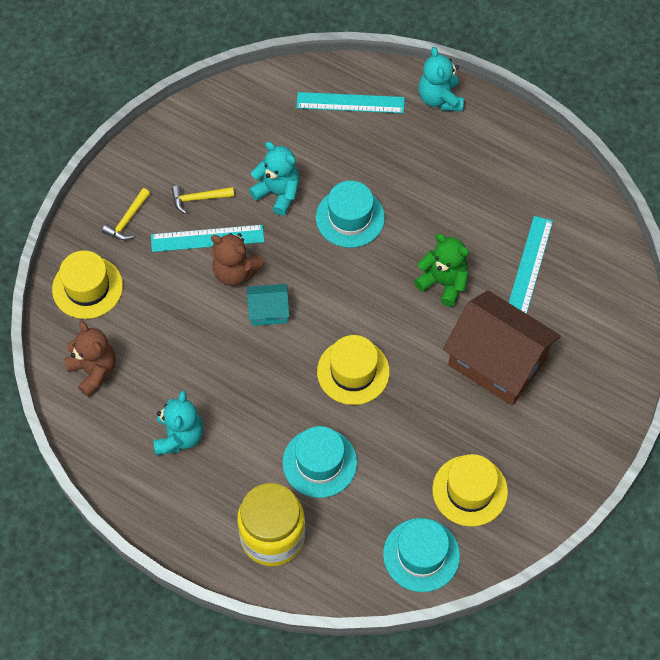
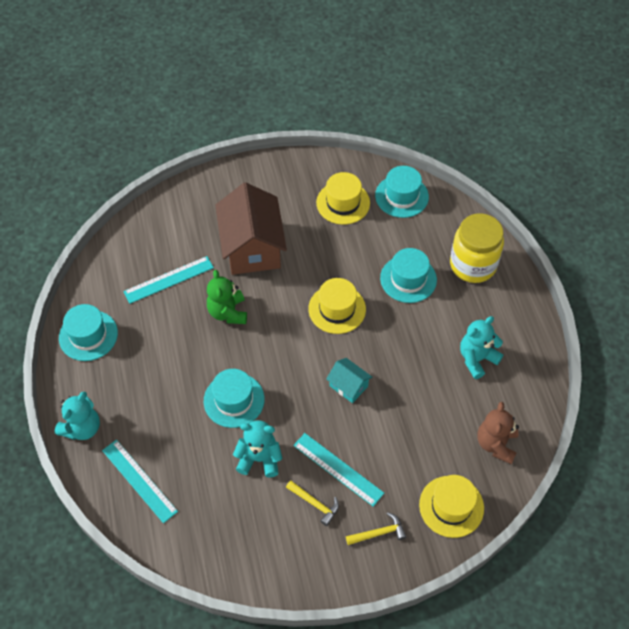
camera: 135 degrees left, 5 degrees down
brown teddy bear [211,233,265,286] -> none
turquoise teddy bear [249,142,300,216] -> turquoise teddy bear turned 105 degrees clockwise [233,420,283,478]
none -> turquoise hat [59,304,118,361]

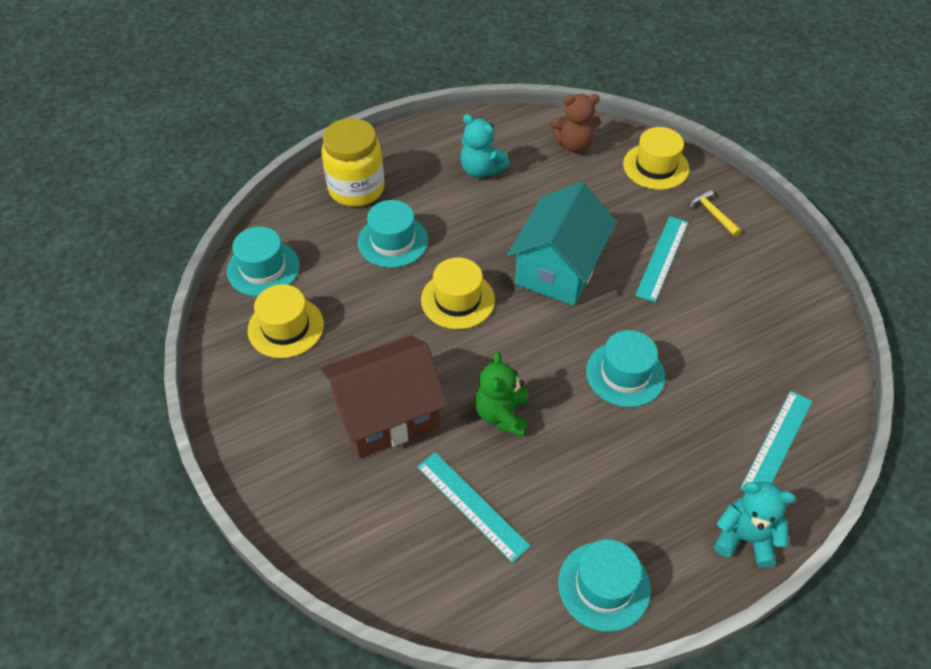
camera: 105 degrees left, 5 degrees down
green teddy bear [207,270,247,324] -> green teddy bear turned 120 degrees clockwise [475,352,529,437]
turquoise teddy bear [233,420,283,478] -> none
yellow hammer [286,480,339,526] -> none
turquoise house [326,358,372,403] -> turquoise house [507,182,617,306], size x2.13

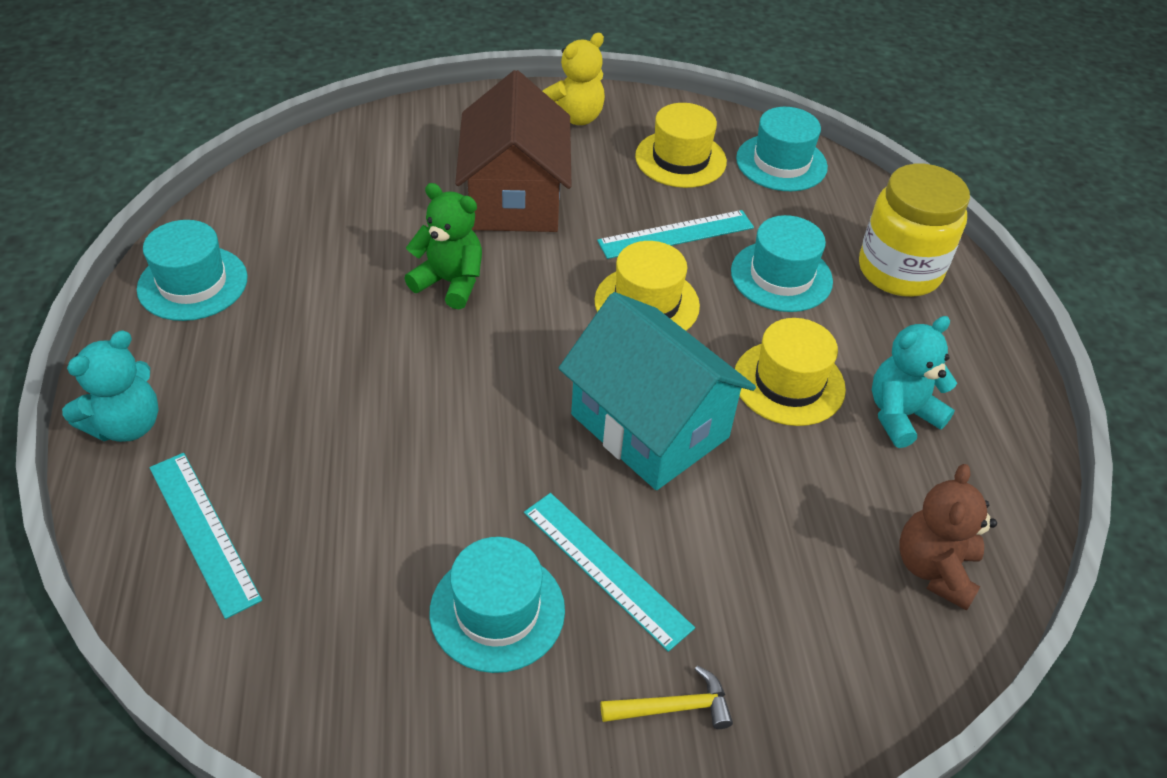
camera: 110 degrees right, 5 degrees down
turquoise ruler [417,452,530,563] -> turquoise ruler moved to [597,210,754,259]
turquoise hat [586,330,665,407] -> turquoise hat moved to [430,537,565,673]
yellow hat [623,127,689,190] -> yellow hat moved to [735,318,846,426]
none -> yellow teddy bear [543,33,605,125]

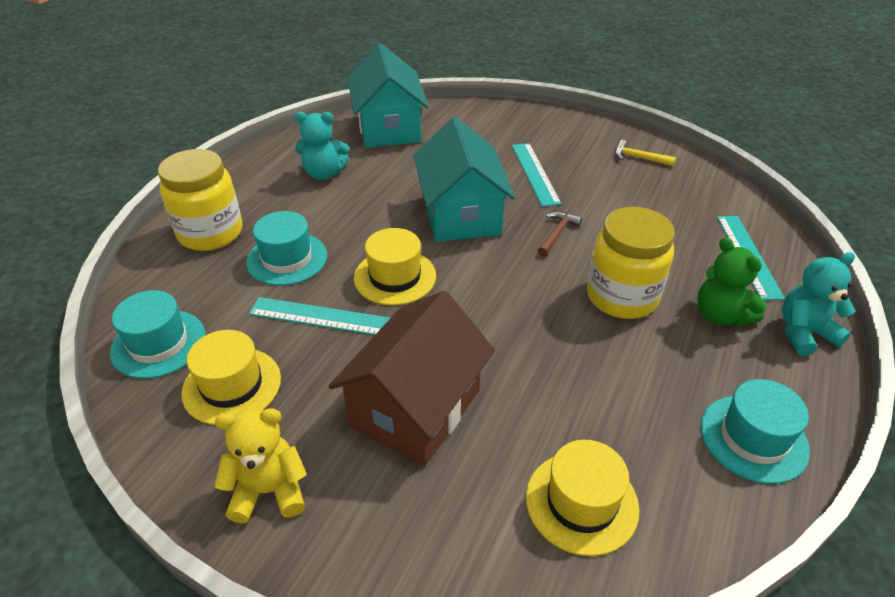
camera: 145 degrees left, 5 degrees down
green teddy bear [404,183,482,309] -> green teddy bear moved to [697,237,767,327]
turquoise hat [430,537,565,673] -> none
yellow hammer [601,666,733,729] -> yellow hammer moved to [615,140,676,166]
yellow hat [735,318,846,426] -> yellow hat moved to [526,440,639,556]
brown teddy bear [899,464,997,610] -> turquoise house [347,43,429,148]
none -> brown hammer [537,212,582,257]
none -> yellow jar [587,207,675,319]

